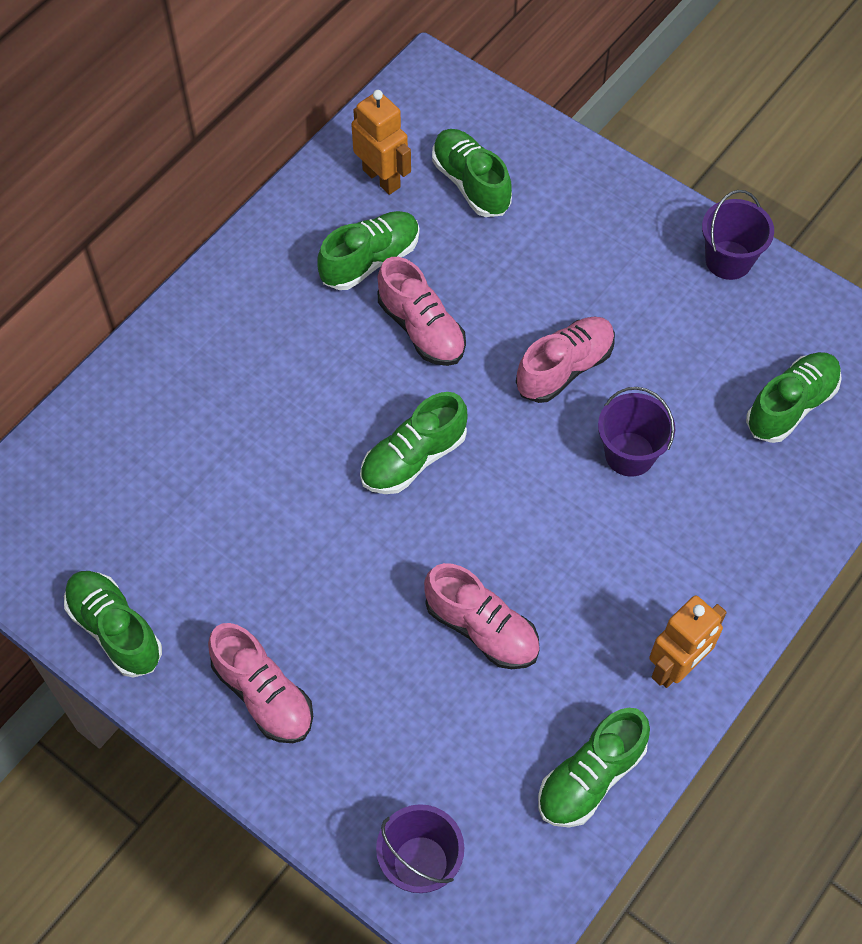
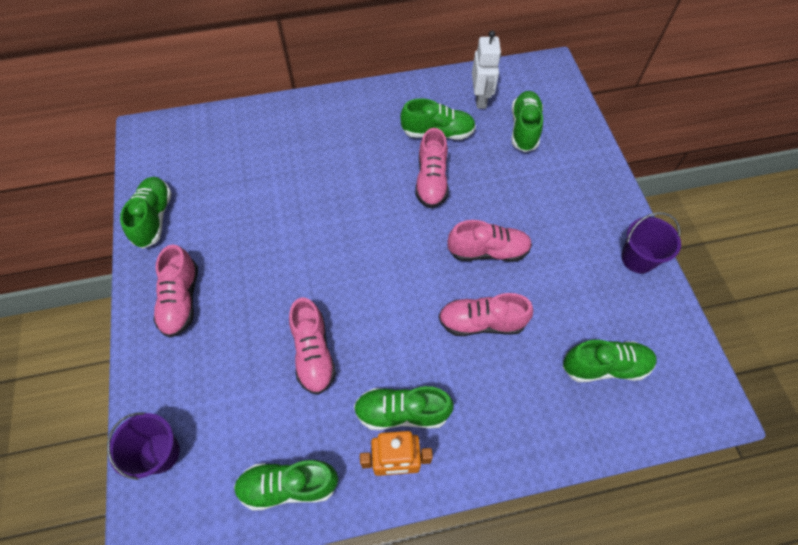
camera: 40 degrees right, 0 degrees up
orange robot [351,90,411,195] -> white robot [472,31,501,109]
green shoe [360,392,468,494] -> green shoe moved to [354,386,454,430]
purple bucket [598,387,675,477] -> pink shoe [439,293,533,336]

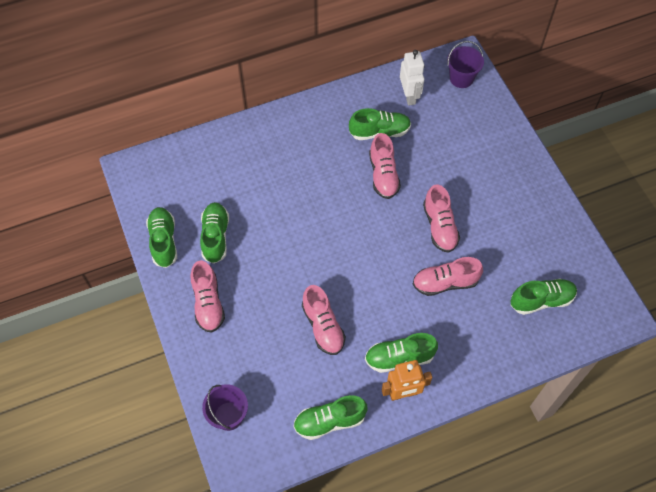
camera: 10 degrees left, 0 degrees up
pink shoe [448,220,532,262] -> pink shoe turned 90 degrees clockwise [423,185,460,253]
green shoe [512,91,543,152] -> green shoe moved to [200,202,229,264]
purple bucket [621,212,681,273] -> purple bucket moved to [447,41,484,88]

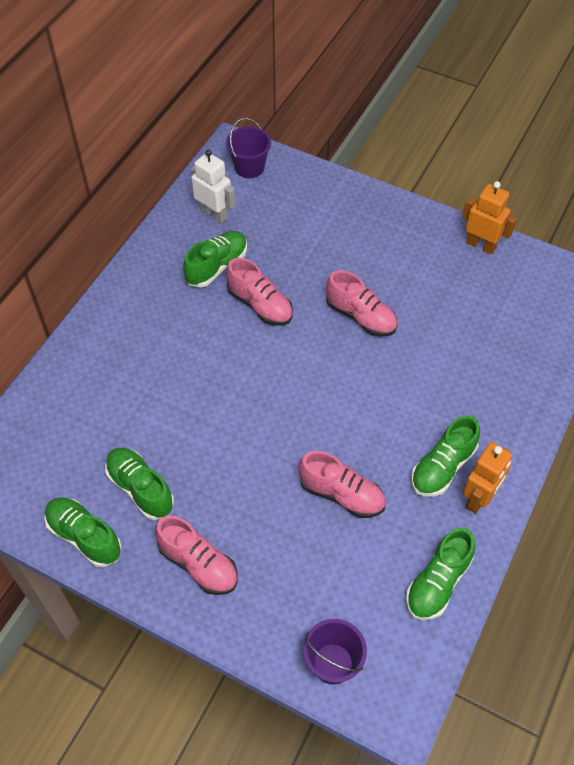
camera: 40 degrees left, 5 degrees down
pink shoe [413,257,483,296] -> none
green shoe [511,278,577,315] -> none
none -> orange robot [462,181,517,255]

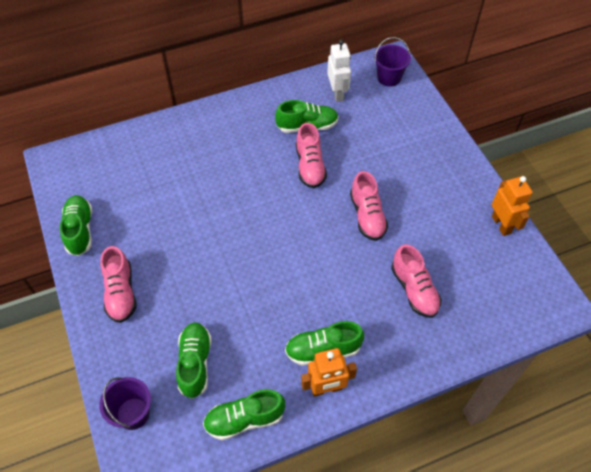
camera: 40 degrees right, 0 degrees up
green shoe [105,448,174,520] -> green shoe moved to [176,322,212,399]
pink shoe [298,451,386,518] -> pink shoe moved to [391,244,441,318]

